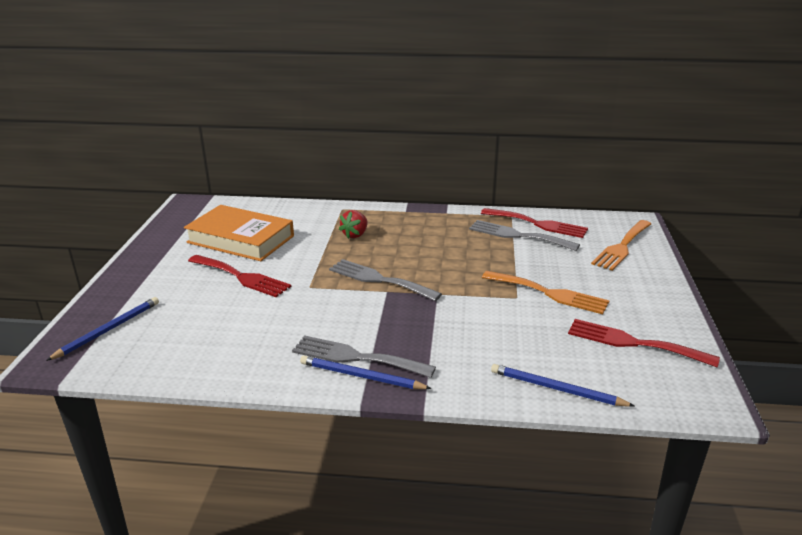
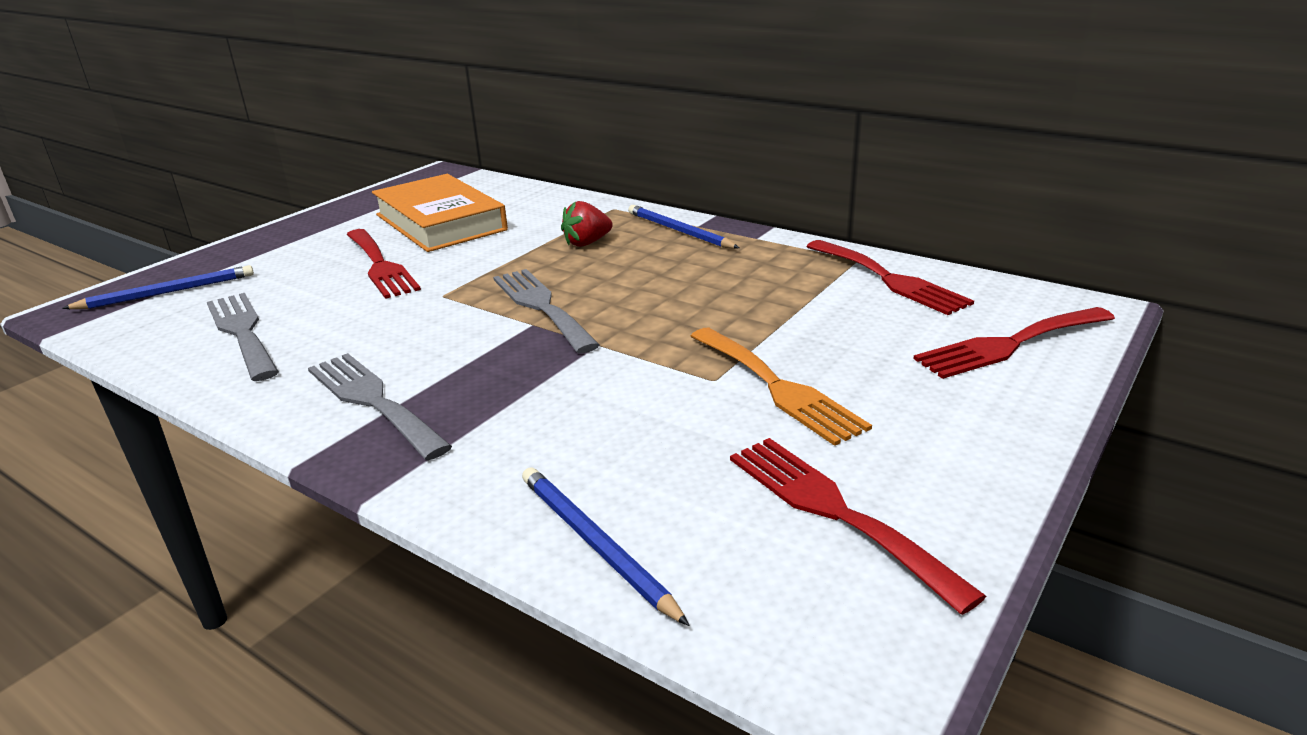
camera: 30 degrees right, 0 degrees up
blue pencil [300,355,432,389] -> blue pencil moved to [628,205,739,249]
grey fork [469,220,580,251] -> grey fork moved to [207,293,279,381]
orange fork [591,220,651,271] -> red fork [913,307,1115,379]

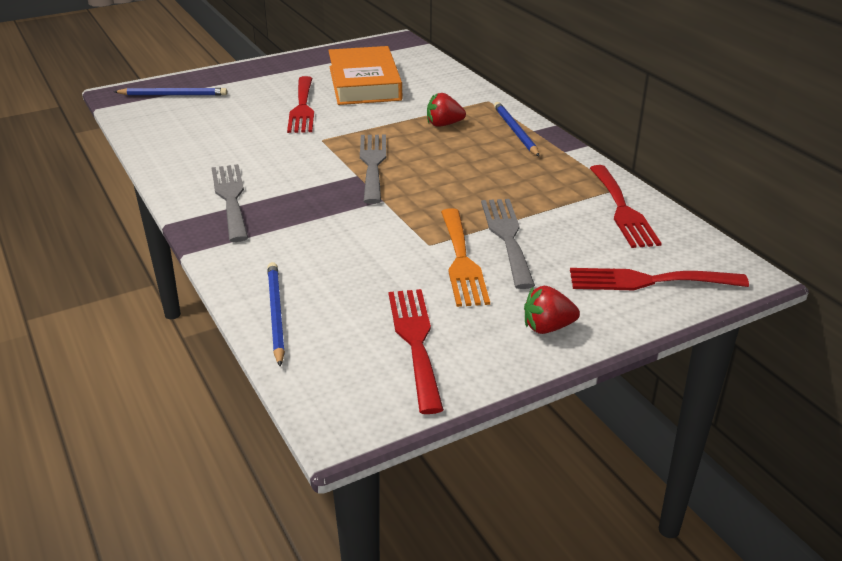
camera: 25 degrees right, 5 degrees up
grey fork [207,293,279,381] -> grey fork moved to [481,199,535,289]
none -> red strawberry [524,286,580,334]

